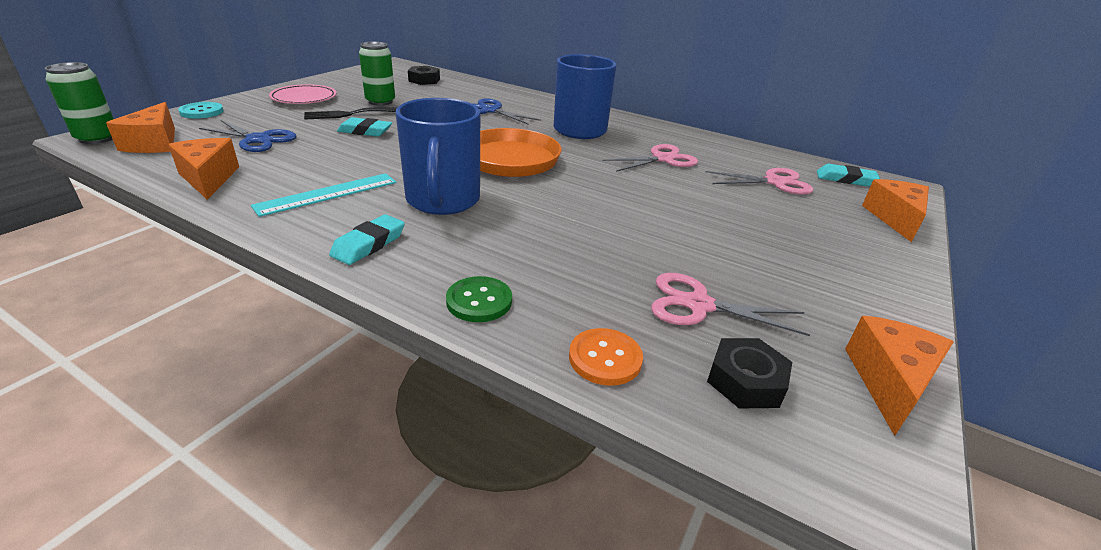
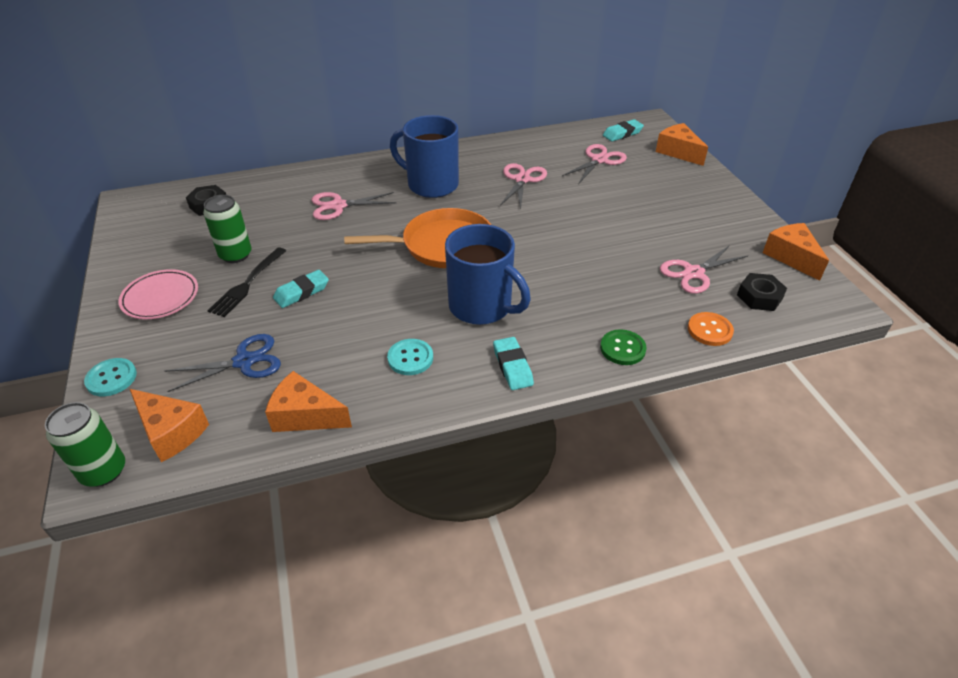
camera: 45 degrees left, 10 degrees up
turquoise ruler [251,173,396,217] -> turquoise button [387,339,433,375]
blue scissors [473,98,541,125] -> pink scissors [312,192,396,220]

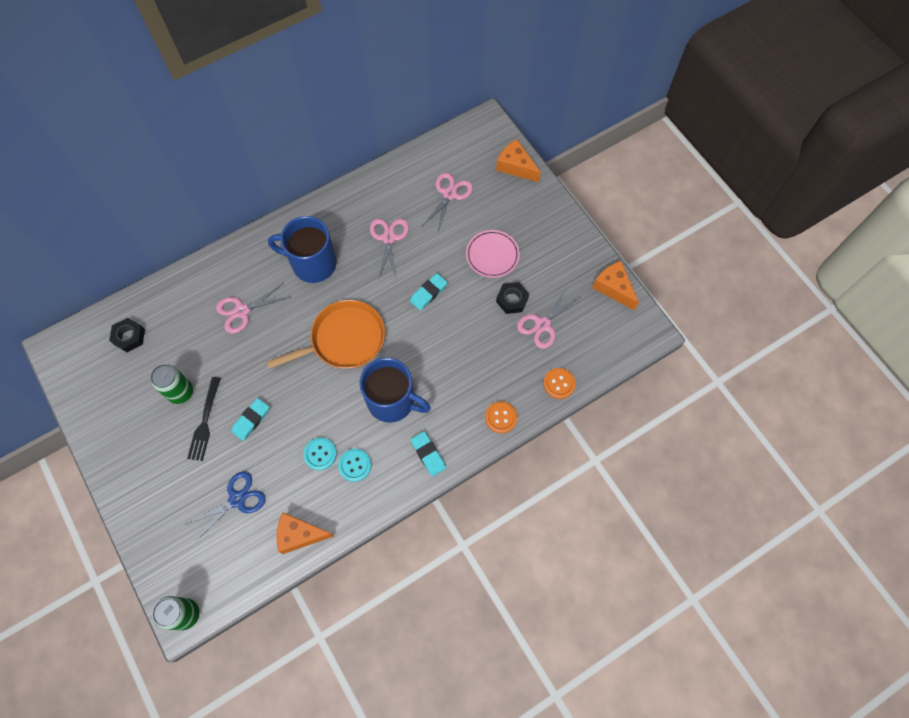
camera: 15 degrees left, 25 degrees up
turquoise button [84,358,137,396] -> turquoise button moved to [303,438,337,471]
pink plate [118,269,198,319] -> pink plate moved to [466,230,520,278]
orange cheese [130,389,209,462] -> none
green button [600,329,647,365] -> orange button [485,401,517,433]
turquoise eraser [603,119,644,142] -> turquoise eraser moved to [410,273,447,310]
black nut [737,273,787,311] -> black nut moved to [496,282,529,314]

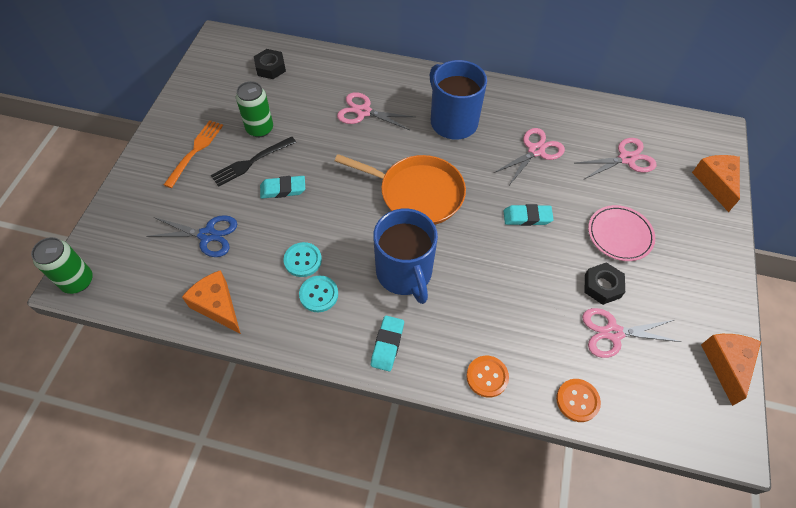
camera: 45 degrees right, 10 degrees down
none -> orange fork [164,120,223,188]

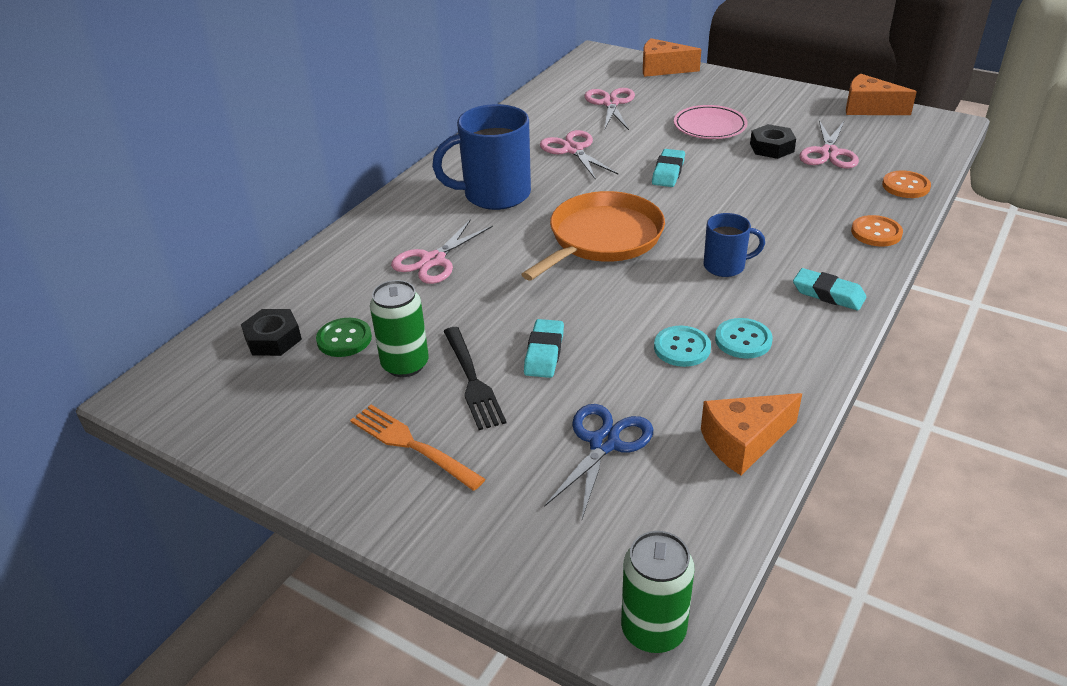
camera: 70 degrees left, 20 degrees down
blue mug [373,209,438,304] -> blue mug [704,213,765,277], size x0.54
none -> green button [316,318,372,357]

